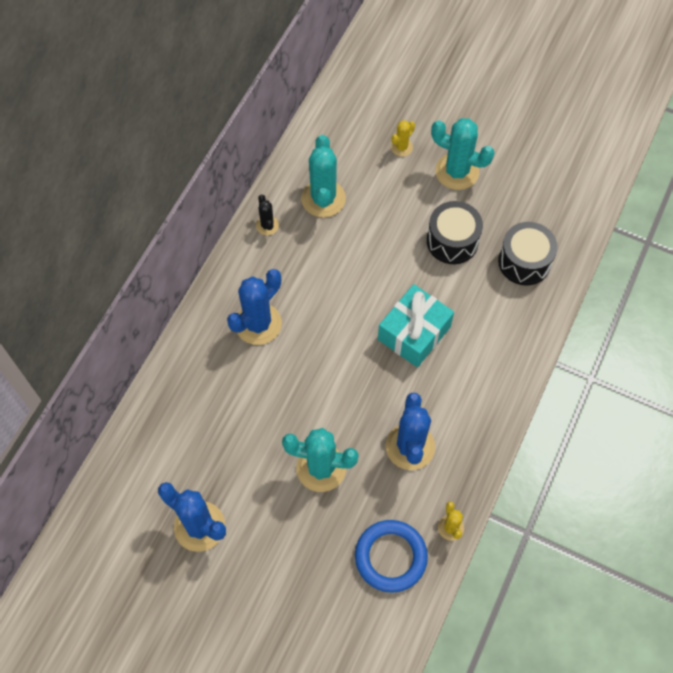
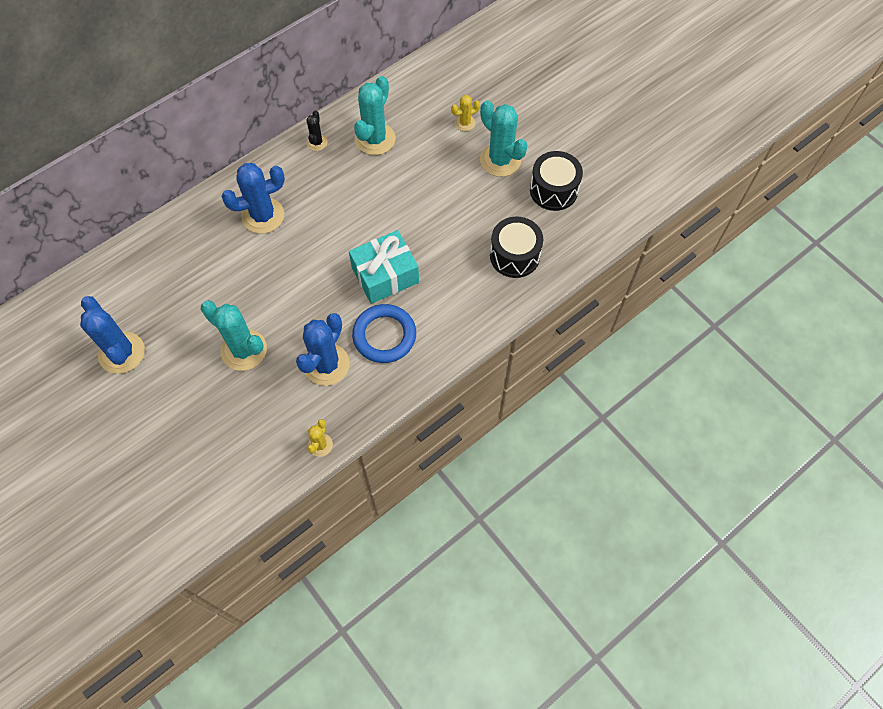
camera: 25 degrees right, 0 degrees up
blue ring [355,520,428,593] -> blue ring moved to [352,304,416,363]
black drum [427,201,483,264] -> black drum moved to [530,151,583,211]

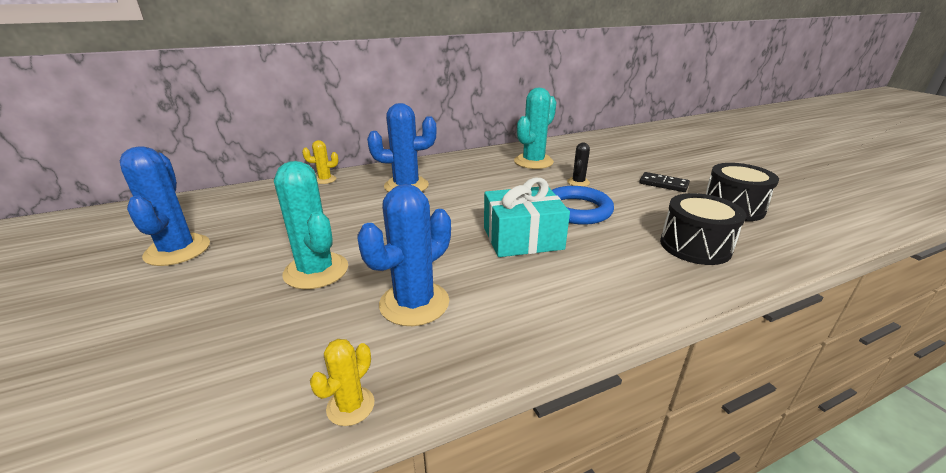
camera: 15 degrees right, 35 degrees down
black cactus [306,110,328,151] -> black cactus moved to [567,142,590,187]
blue ring [352,304,416,363] -> blue ring moved to [552,186,614,225]
yellow cactus [451,95,480,131] -> yellow cactus moved to [302,140,338,184]
turquoise cactus [480,100,528,177] -> black domino [639,172,690,192]

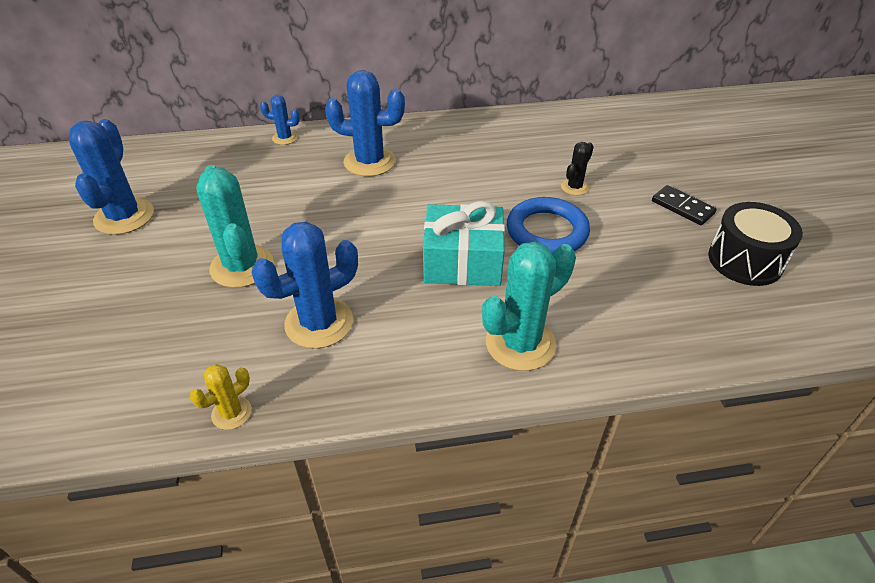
camera: 15 degrees right, 15 degrees up
yellow cactus [302,140,338,184] -> blue cactus [260,95,300,145]
turquoise cactus [514,88,557,169] -> turquoise cactus moved to [482,241,576,371]
black drum [660,193,746,265] -> none

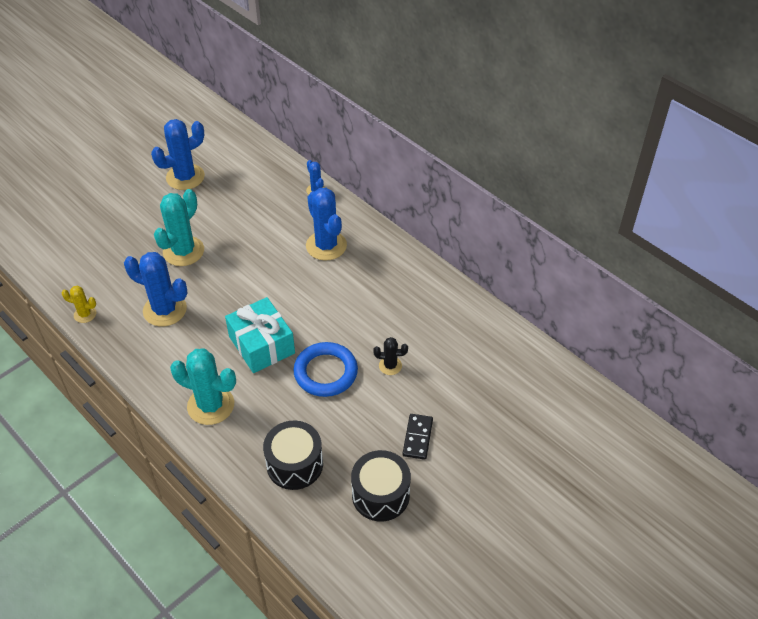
camera: 55 degrees right, 5 degrees up
none -> black drum [263,421,323,490]

